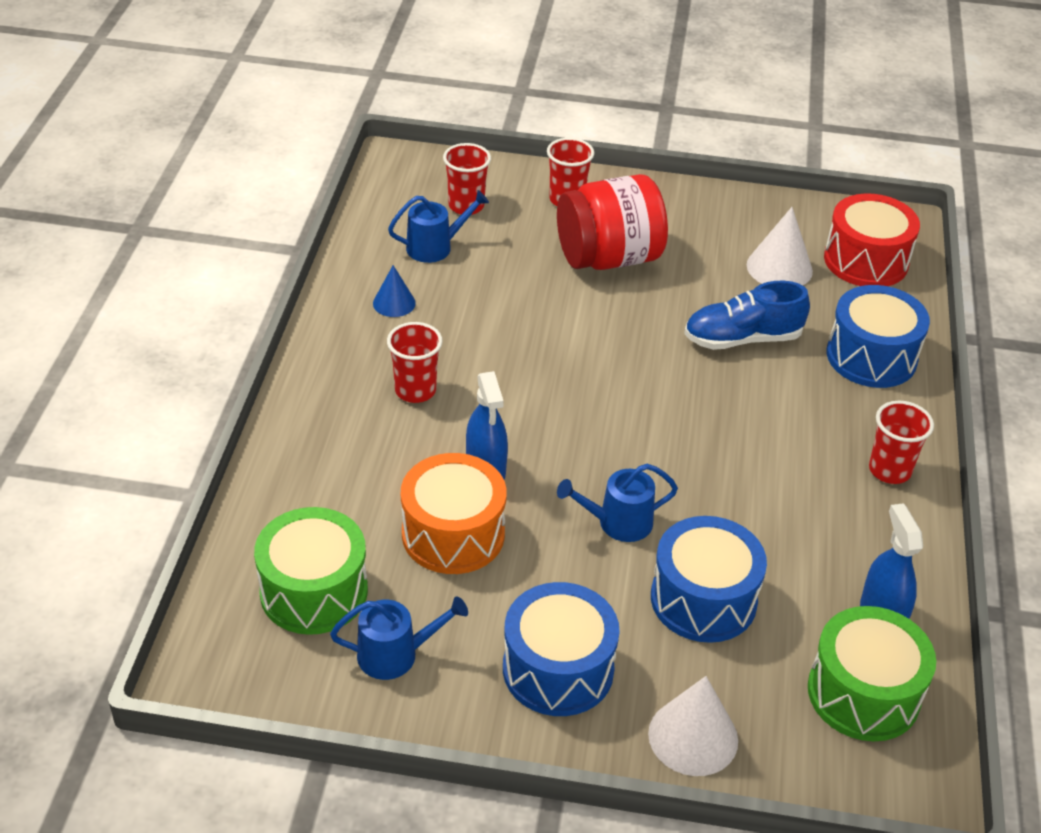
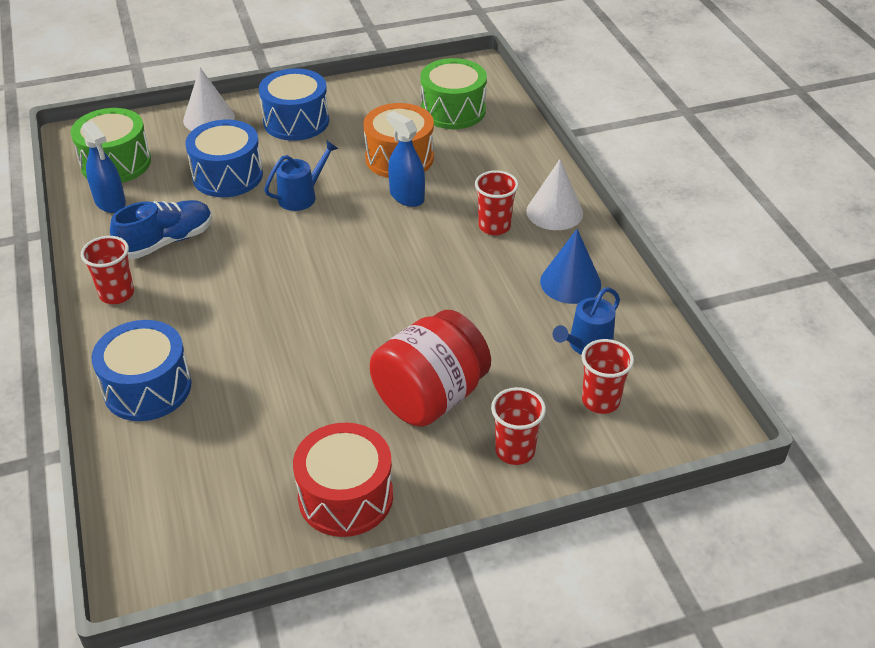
camera: 155 degrees right, 0 degrees up
blue watering can [330,596,468,680] -> none
blue cone [373,265,416,317] -> blue cone [540,229,601,304], size x1.62
blue shoe [684,281,810,350] -> blue shoe moved to [110,200,212,259]
white cone [747,207,813,285] -> white cone moved to [526,159,583,230]
red drum [824,193,920,286] -> red drum moved to [293,423,393,537]

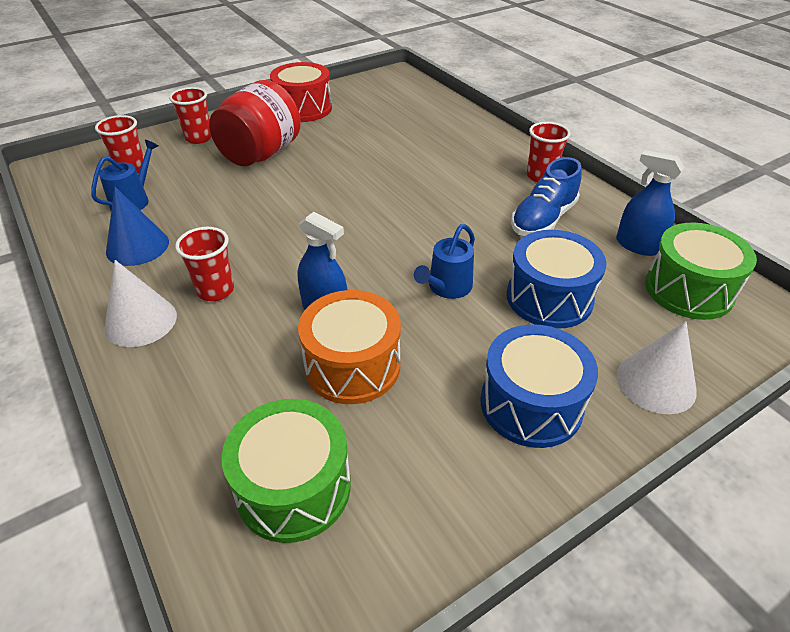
camera: 165 degrees right, 0 degrees up
blue drum [91,320,191,421] -> none

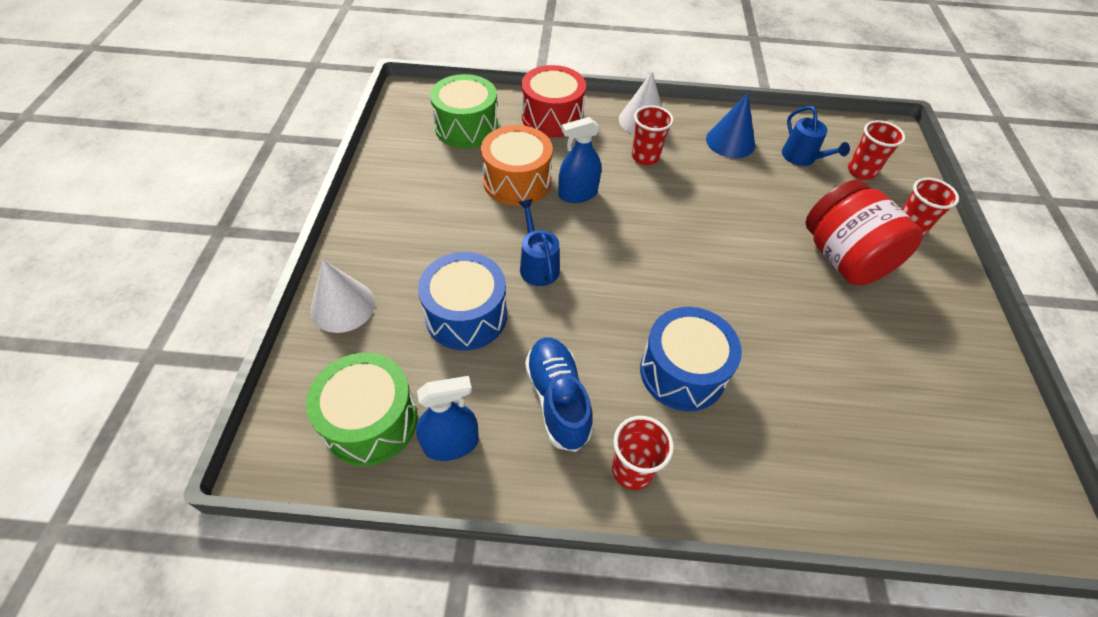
camera: 125 degrees right, 10 degrees up
red drum [270,62,332,122] -> red drum moved to [522,65,586,137]
blue drum [480,324,598,448] -> blue drum moved to [640,307,742,411]

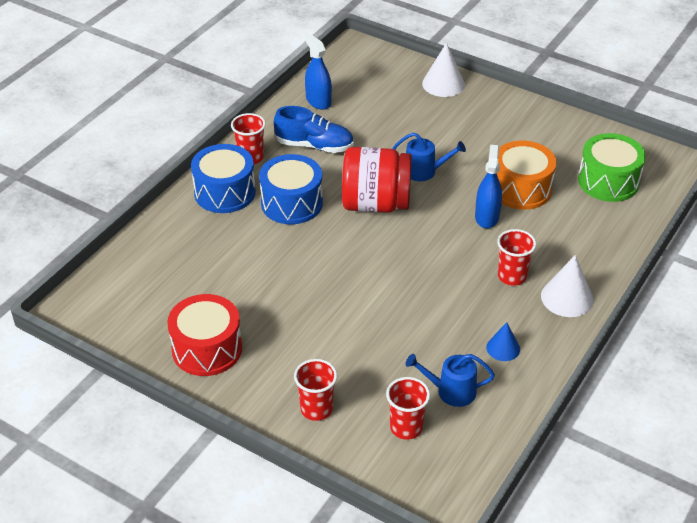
camera: 120 degrees right, 10 degrees down
green drum [306,353,418,466] -> none
blue spray bottle [416,376,479,461] -> blue spray bottle turned 135 degrees clockwise [305,34,332,110]
blue drum [418,252,507,350] -> blue drum moved to [191,144,256,213]
red drum [522,65,586,137] -> red drum moved to [167,294,242,376]
blue cone [706,93,755,158] -> blue cone [486,322,520,361], size x0.62
red jar [805,180,923,285] -> red jar moved to [342,147,412,213]

